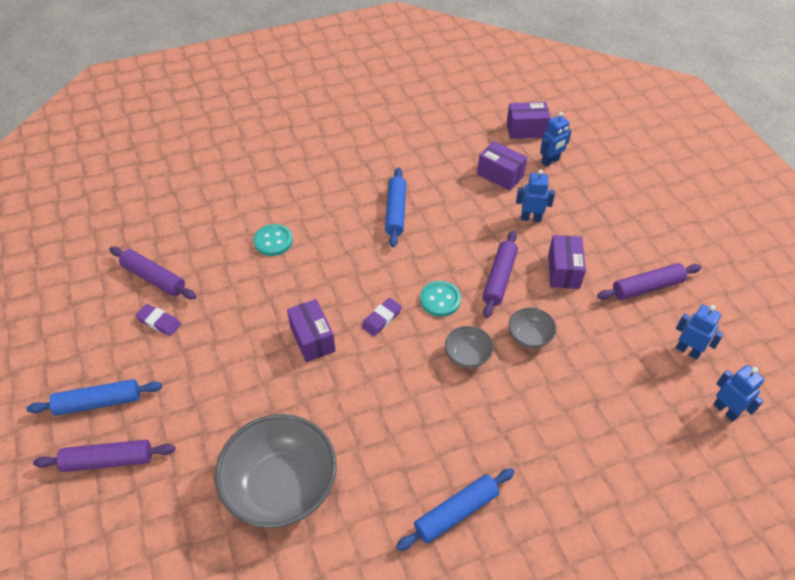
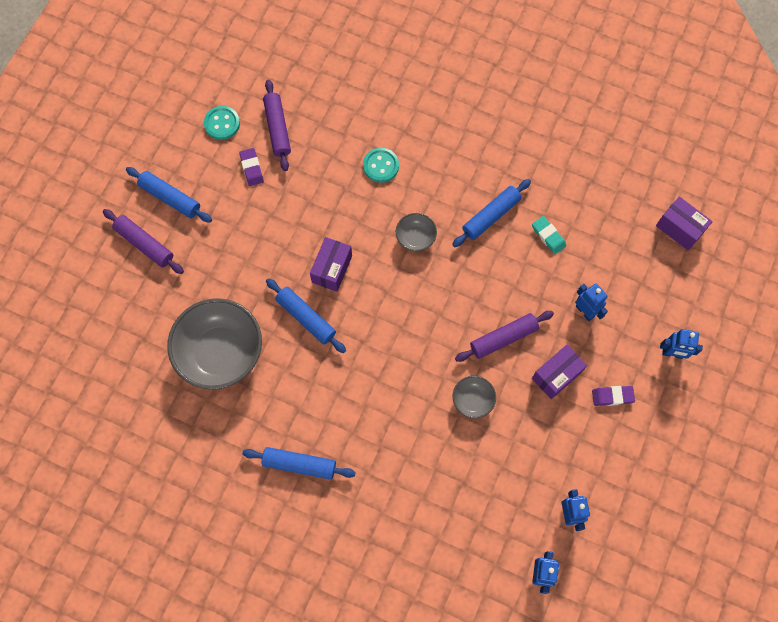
camera: 45 degrees right, 20 degrees up
purple eraser [361,298,402,336] -> purple eraser moved to [592,386,635,406]
turquoise button [420,281,461,317] -> turquoise button moved to [204,106,240,140]
grey bowl [445,326,493,368] -> grey bowl moved to [396,213,437,251]
purple box [477,141,527,191] -> none
blue robot [540,112,572,167] -> blue robot moved to [660,329,703,359]
purple rolling pin [597,263,701,300] -> none
none -> blue rolling pin [266,278,346,353]
none -> turquoise eraser [532,216,566,254]

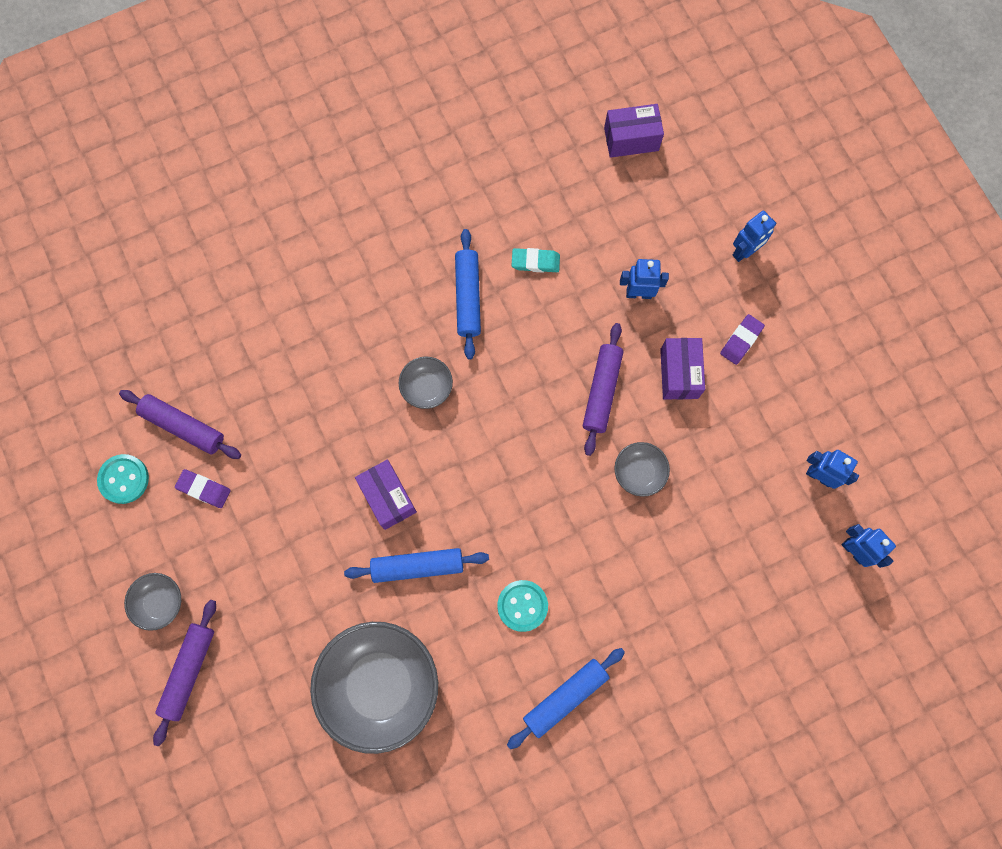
camera: 50 degrees left, 5 degrees up
purple rolling pin [103,209,184,274] -> purple rolling pin turned 60 degrees counterclockwise [153,600,216,746]
blue rolling pin [126,167,212,223] -> grey bowl [124,573,181,631]
turquoise button [363,148,399,183] -> turquoise button moved to [497,580,548,632]

